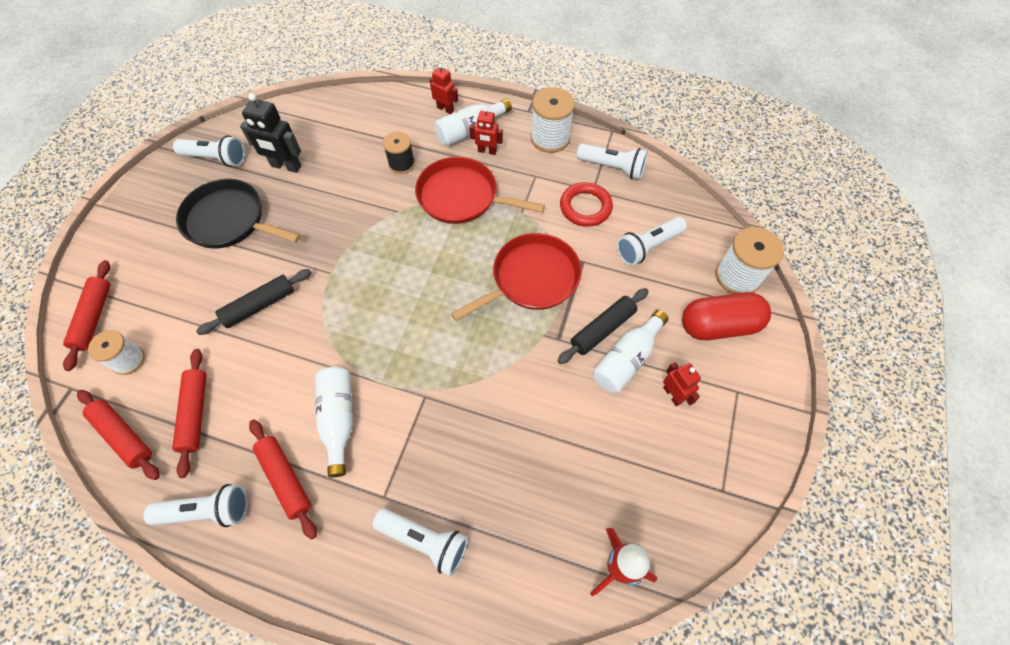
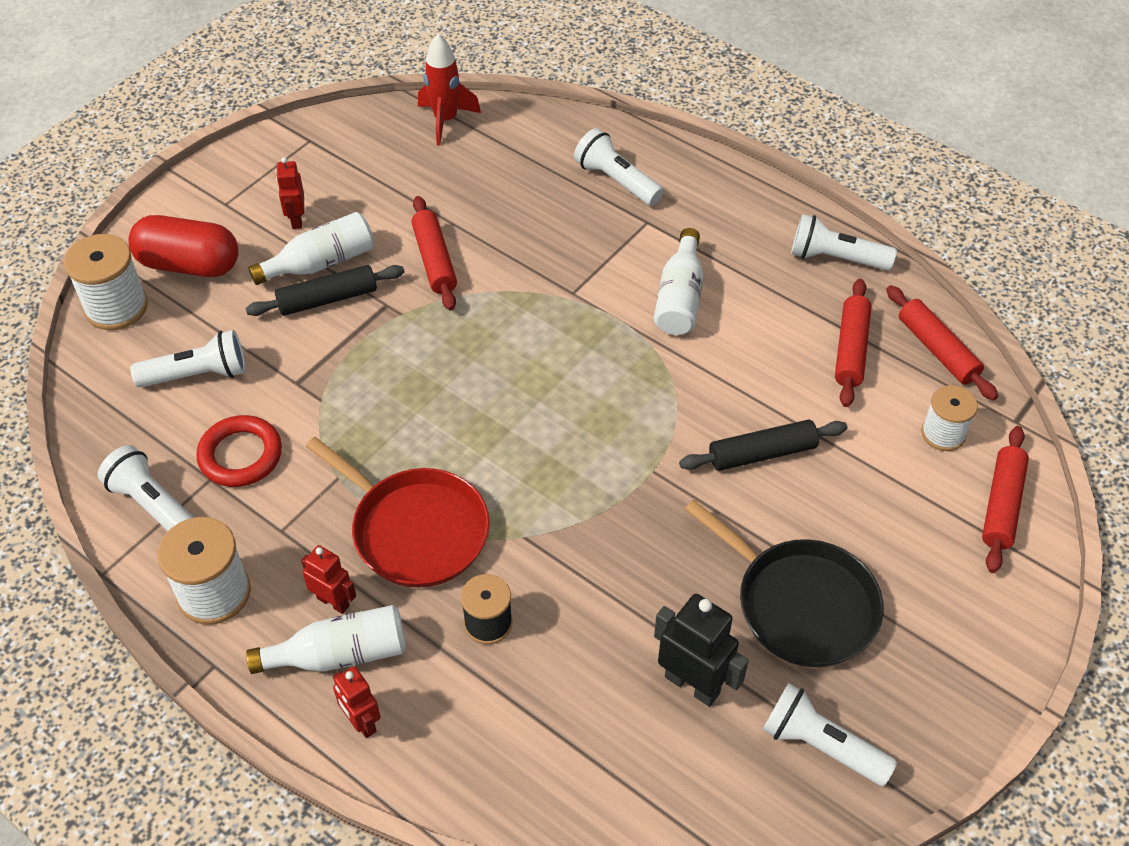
camera: 160 degrees left, 10 degrees down
red rolling pin [249,419,317,539] -> red rolling pin moved to [411,196,457,311]
red pan [451,233,581,321] -> none

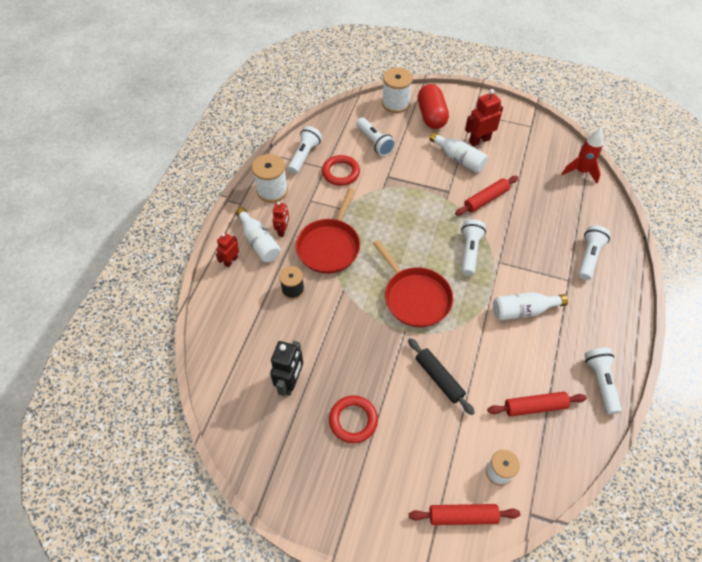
camera: 70 degrees right, 5 degrees up
black rolling pin [245,265,405,316] -> none
red robot [276,157,304,229] -> red robot [465,89,503,147], size x1.59
black pan [685,500,884,667] -> red ring [329,396,378,443]
white flashlight [763,683,897,786] -> white flashlight moved to [461,220,486,276]
red rolling pin [886,285,998,400] -> none
none -> red pan [373,240,453,327]

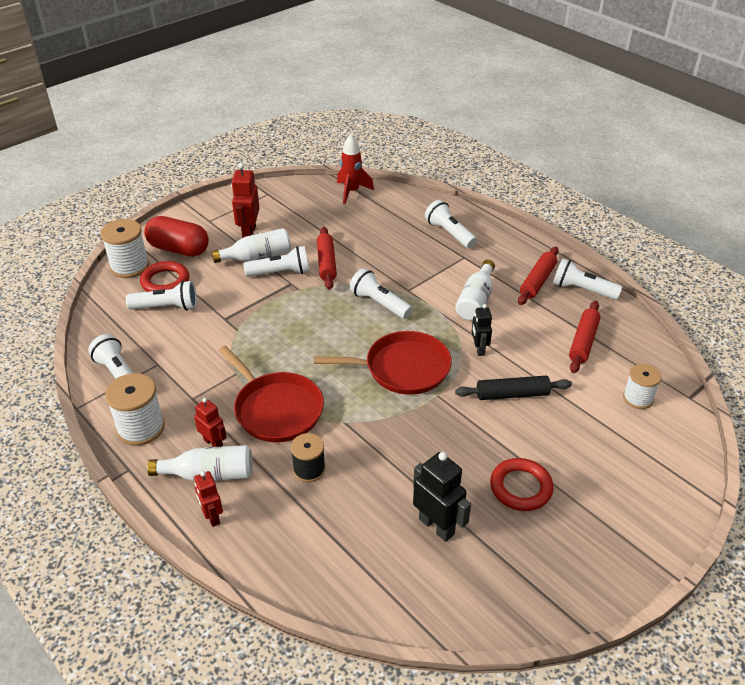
camera: 60 degrees left, 15 degrees down
red ring [322,155,360,186] -> red ring moved to [140,261,189,292]
red rolling pin [409,504,520,525] -> red rolling pin moved to [518,247,559,305]
none -> white flashlight [243,246,309,277]
none -> black robot [472,304,492,356]

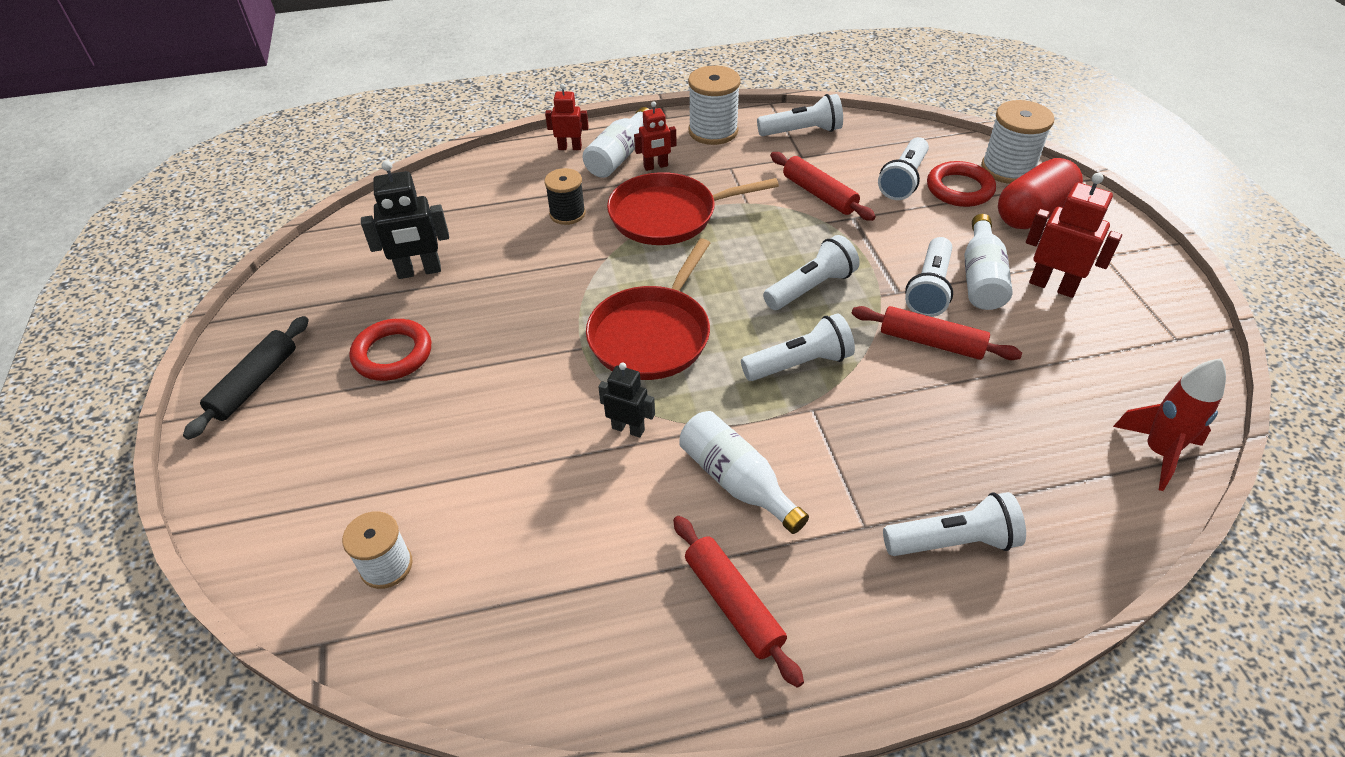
camera: 120 degrees right, 5 degrees up
black rolling pin [455,376,572,400] -> black rolling pin moved to [183,316,309,440]
white flashlight [553,259,622,300] -> white flashlight moved to [763,235,860,310]
red rolling pin [569,301,601,373] -> red rolling pin moved to [770,152,876,221]

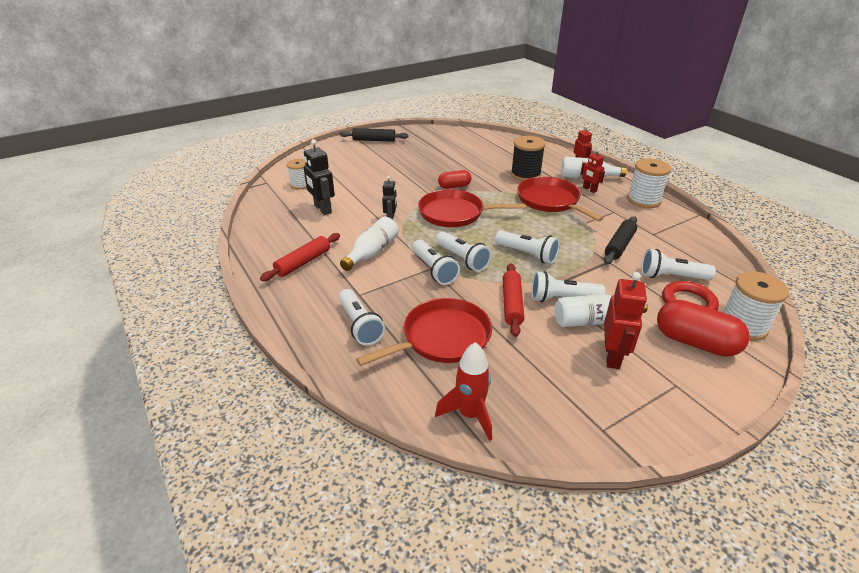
camera: 70 degrees right, 10 degrees down
red ring [349,319,431,381] -> none
black robot [361,160,449,279] -> black robot moved to [304,139,335,215]
black spool [544,168,586,225] -> black spool [511,136,546,181], size x1.53
white flashlight [757,94,843,136] -> white flashlight moved to [412,240,460,285]
red rolling pin [770,152,876,221] -> black rolling pin [604,216,637,264]
none -> red pan [356,298,492,366]
none -> red capsule [438,170,471,189]

